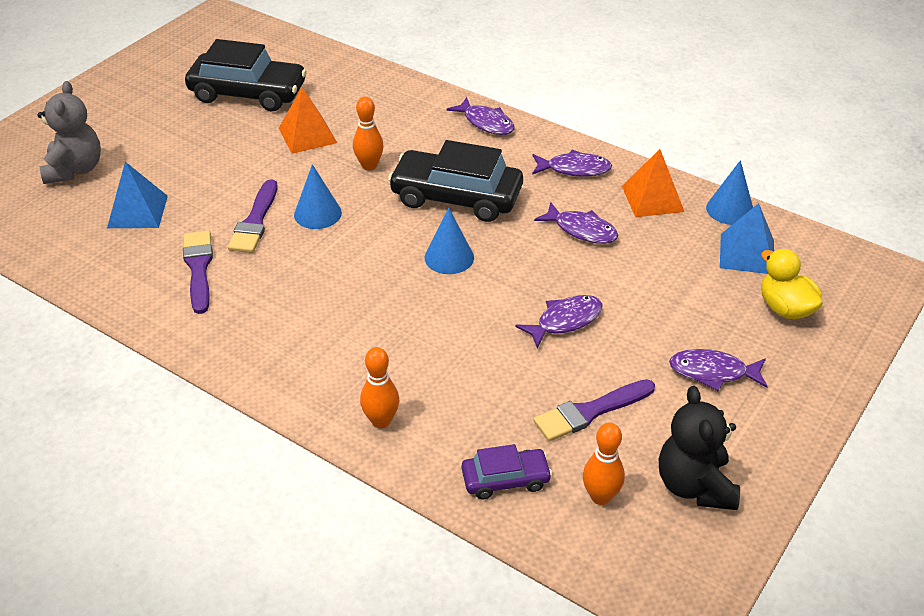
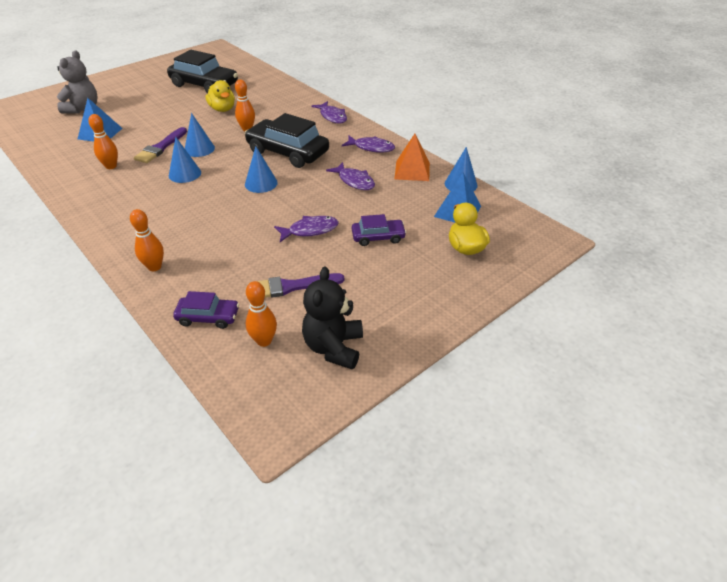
camera: 15 degrees right, 0 degrees up
purple brush [183,231,213,314] -> orange bowling pin [88,114,118,169]
orange pyramid [279,87,337,154] -> yellow duck [205,80,235,112]
purple fish [669,349,768,391] -> none
none -> blue cone [169,137,201,183]
none -> purple car [352,214,407,246]

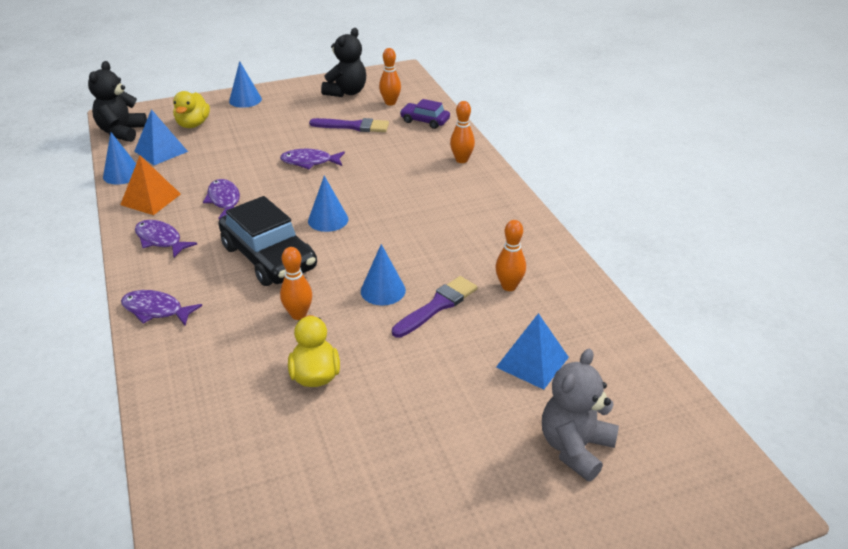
camera: 160 degrees left, 5 degrees down
black car [167,50,238,93] -> none
blue cone [169,137,201,183] -> blue cone moved to [229,61,262,108]
purple fish [311,101,347,124] -> purple fish turned 60 degrees counterclockwise [121,290,202,326]
purple car [352,214,407,246] -> none
none -> black teddy bear [88,61,147,142]

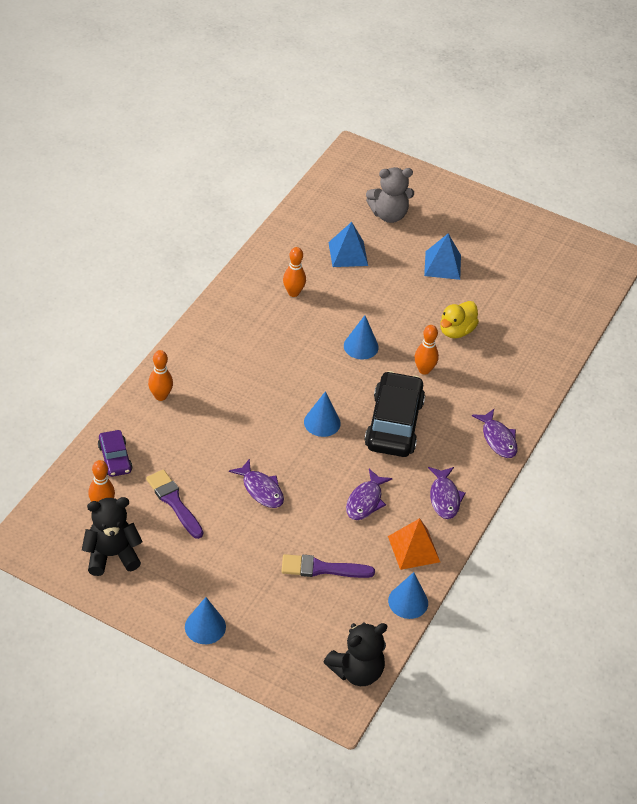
camera: 135 degrees left, 10 degrees up
blue pyramid [134,109,188,165] -> blue pyramid moved to [424,234,461,280]
yellow duck [173,91,210,128] -> none
purple brush [392,276,477,338] -> purple brush moved to [281,554,375,578]

